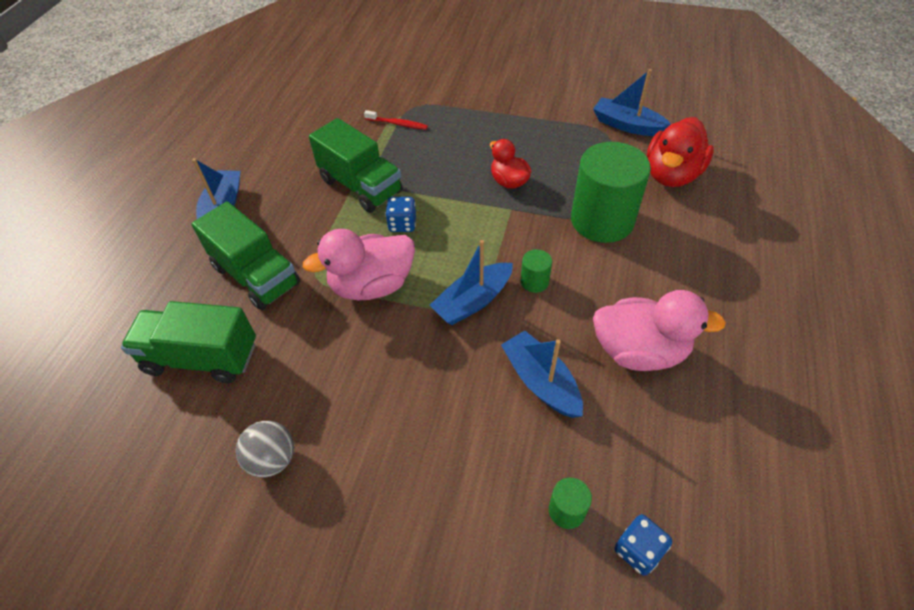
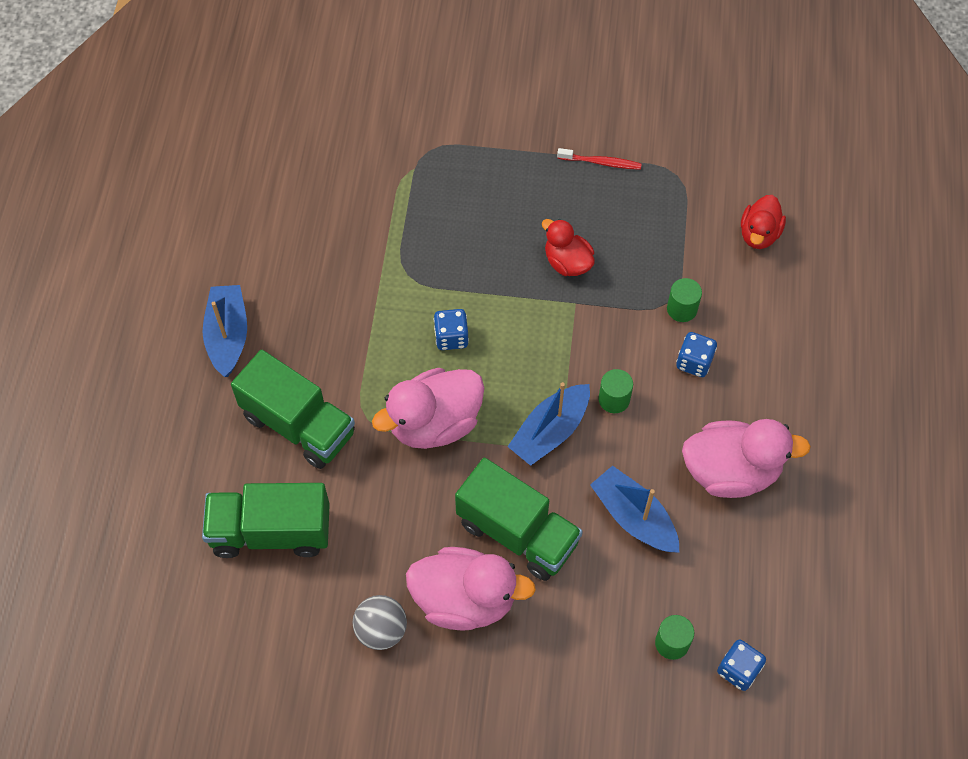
camera: 10 degrees left, 10 degrees up
green truck [309,118,403,213] -> green truck moved to [455,458,583,581]
red toothbrush [364,110,428,130] -> red toothbrush moved to [557,148,642,170]
green cylinder [571,142,651,243] -> green cylinder [667,278,702,322], size x0.42
blue boat [593,69,671,136] -> none
red duck [647,117,714,187] -> red duck [741,195,786,249], size x0.60
none -> pink duck [406,547,536,631]
none -> blue dice [676,332,717,377]

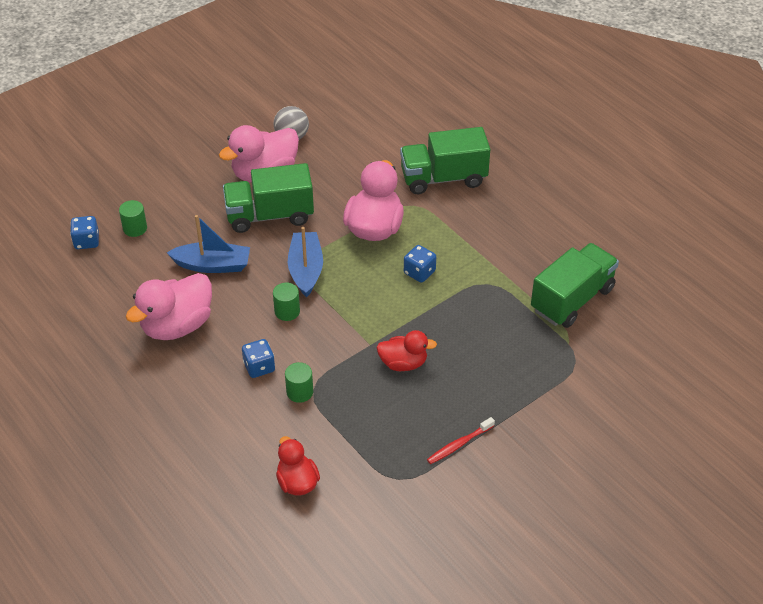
camera: 135 degrees right, 15 degrees down
green truck [202,483,330,558] -> green truck moved to [531,243,619,328]
blue boat [203,285,247,377] -> none

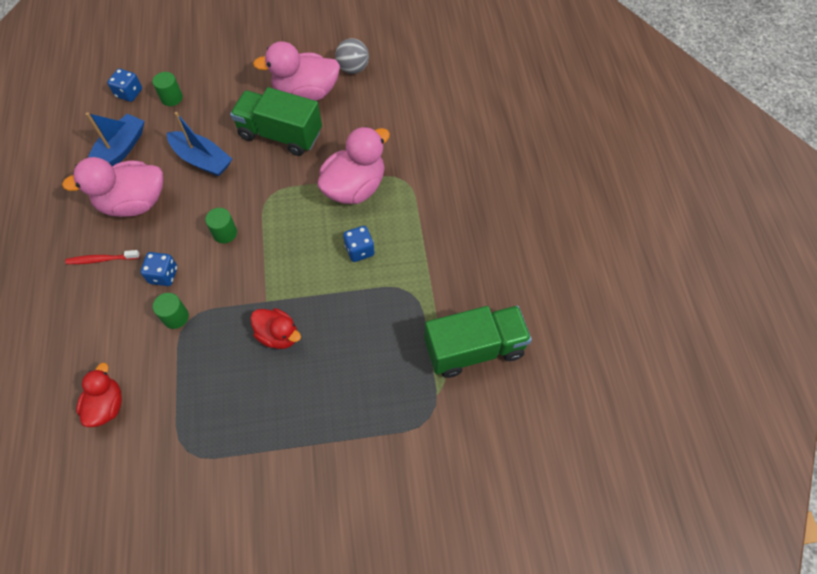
camera: 30 degrees right, 15 degrees up
blue boat [288,227,323,297] -> blue boat moved to [86,112,145,166]
green truck [400,127,490,194] -> none
red toothbrush [427,417,495,464] -> red toothbrush moved to [65,250,140,264]

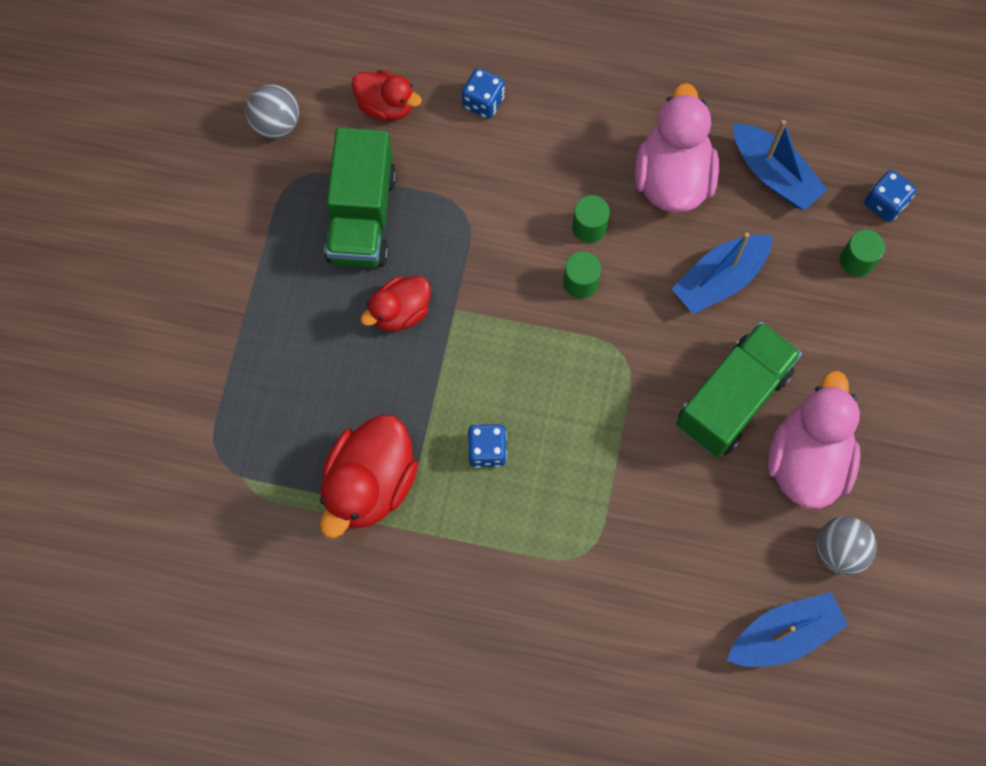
camera: 110 degrees right, 10 degrees up
red toothbrush [65,250,140,264] -> none
blue dice [140,252,177,286] -> blue dice moved to [462,68,505,119]
green cylinder [153,293,189,329] -> green cylinder moved to [572,195,610,243]
pink duck [317,127,390,204] -> none
green truck [424,306,532,378] -> green truck moved to [325,127,397,268]
none -> grey ball [245,84,299,139]
none -> red duck [320,414,418,538]
none -> blue boat [727,592,848,667]

